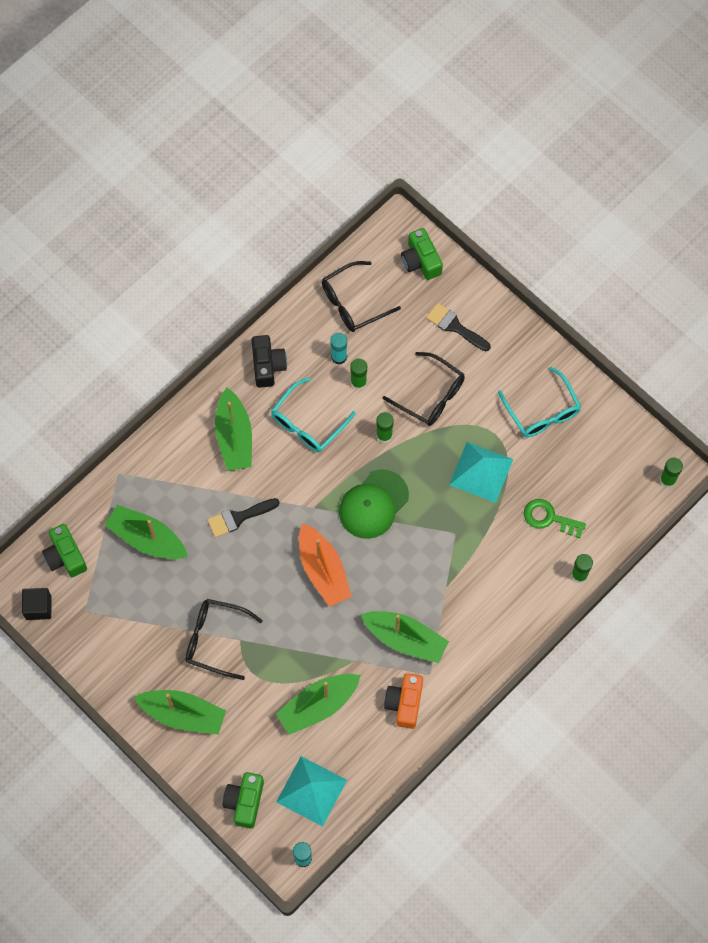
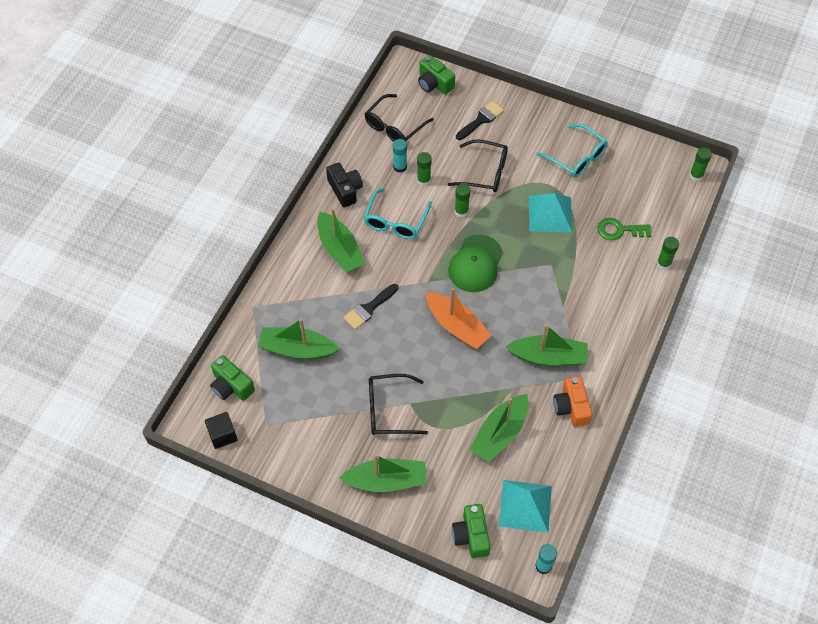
camera: 20 degrees left, 10 degrees down
black brush [426,303,491,351] -> black brush turned 120 degrees clockwise [456,101,504,140]

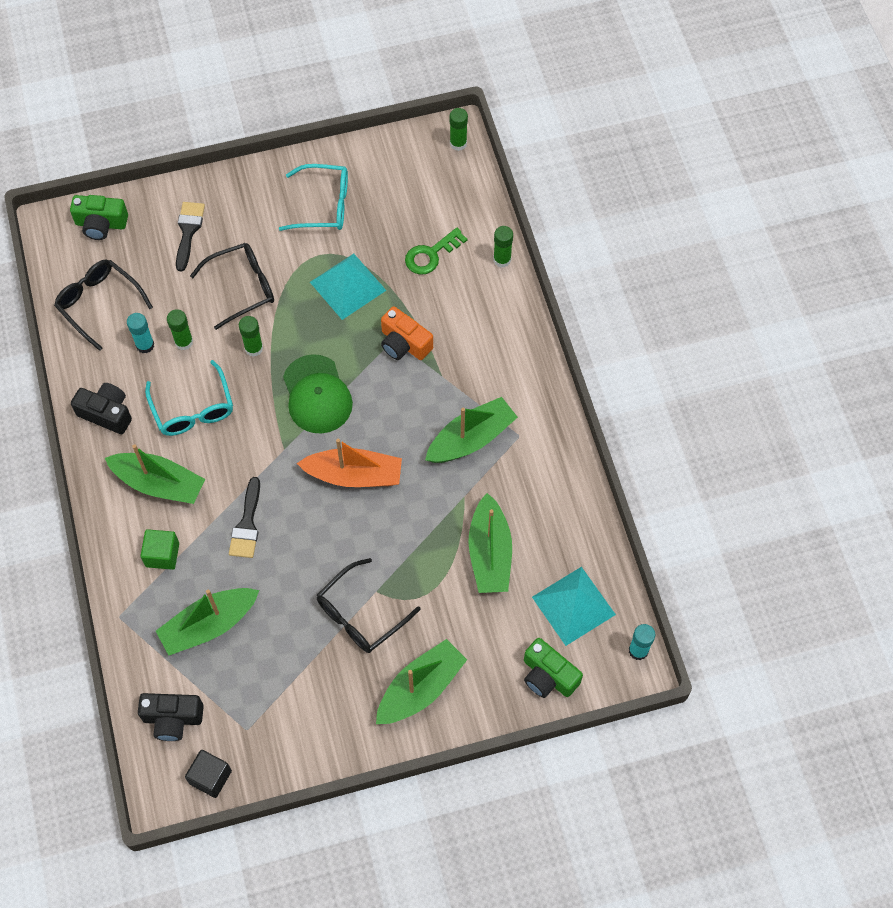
camera: 40 degrees left, 5 degrees up
green camera [210,355,255,401] -> black camera [138,693,204,741]
black glasses [364,94,434,142] -> black glasses turned 135 degrees clockwise [54,260,153,351]
orange camera [553,376,592,427] -> orange camera moved to [381,306,433,360]
none -> green cube [141,529,179,570]

